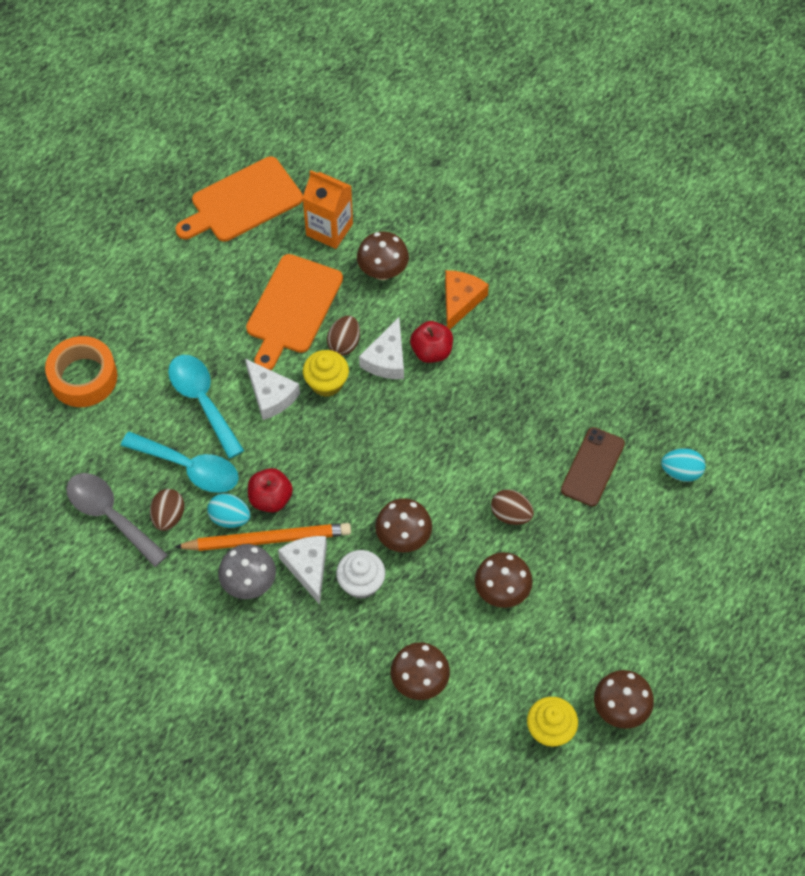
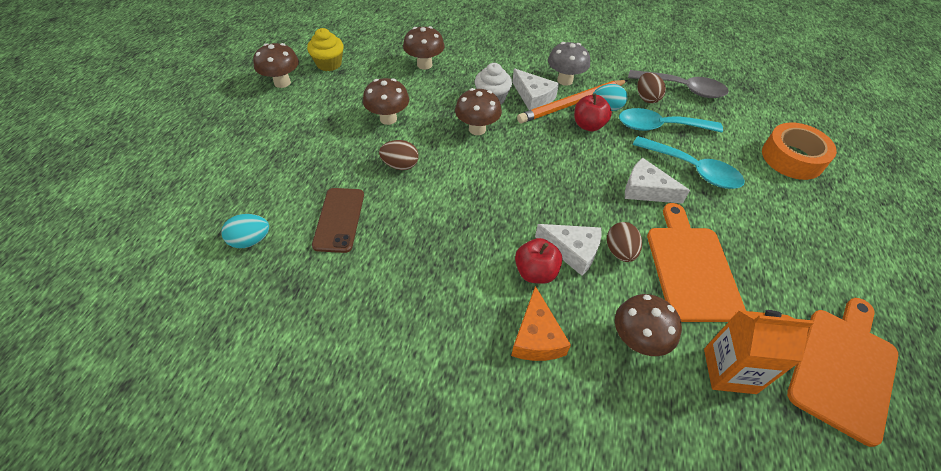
camera: 155 degrees right, 10 degrees down
yellow cupcake [303,350,349,397] -> none
white cheese [359,317,404,379] -> white cheese turned 120 degrees clockwise [535,224,602,276]

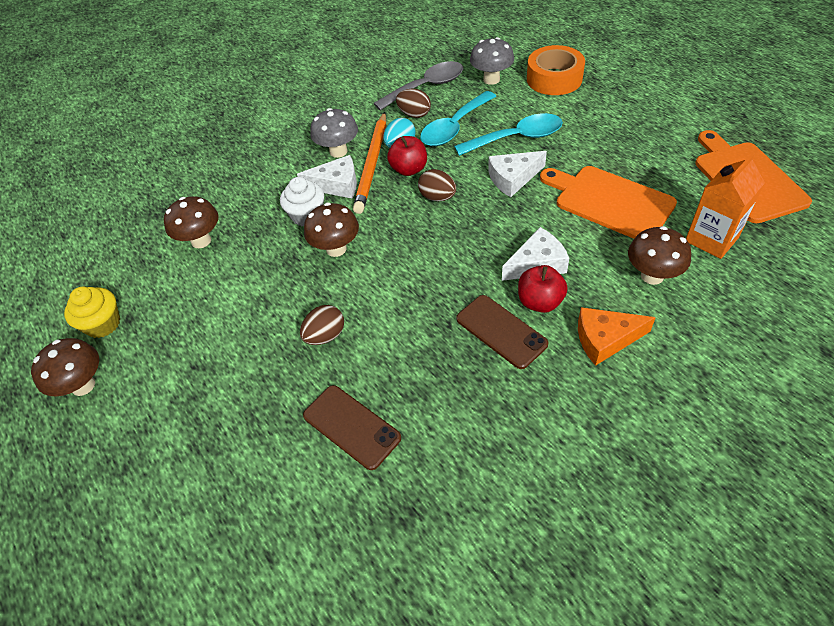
camera: 45 degrees left, 0 degrees up
turquoise egg [221,214,269,248] -> none
brown mushroom [363,78,409,125] -> none
orange cheese [511,286,571,361] -> orange cheese turned 135 degrees clockwise [578,307,656,366]
brown egg [607,222,642,262] -> brown egg moved to [418,169,456,201]
none -> brown phone [456,295,548,369]
none -> grey mushroom [470,37,514,85]

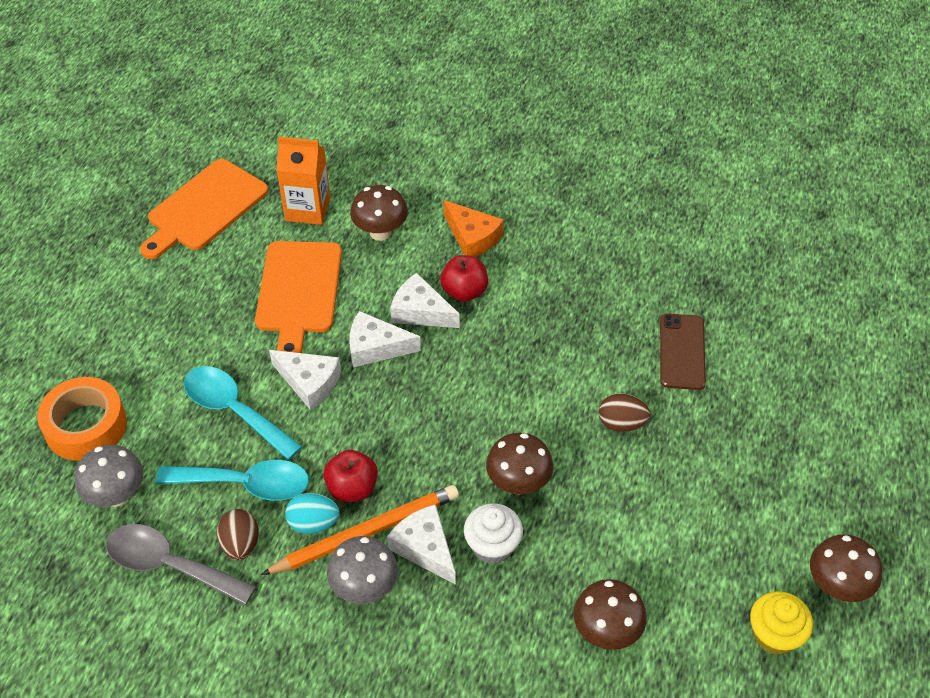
camera: 130 degrees left, 0 degrees up
brown egg [418,169,456,201] -> none
brown phone [456,295,548,369] -> none
none -> white cheese [350,311,421,368]

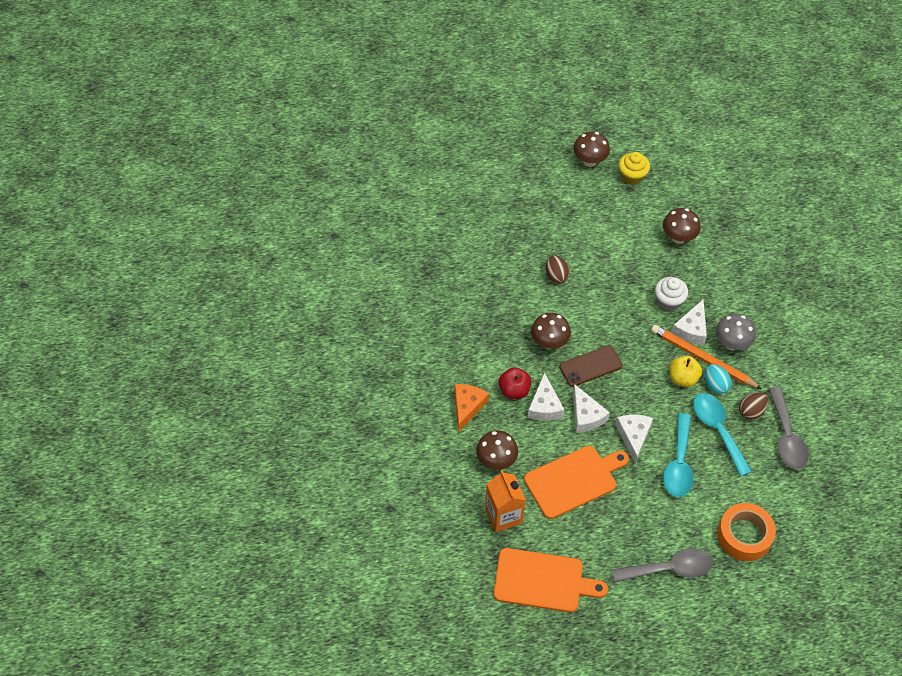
camera: 120 degrees left, 5 degrees up
grey mushroom [75,445,144,507] -> none
red apple [323,450,378,502] -> yellow apple [670,356,702,387]
brown mushroom [486,433,553,495] -> brown mushroom moved to [531,313,571,349]
brown phone [660,313,706,390] -> brown phone moved to [559,345,623,387]
none -> grey spoon [612,548,713,583]

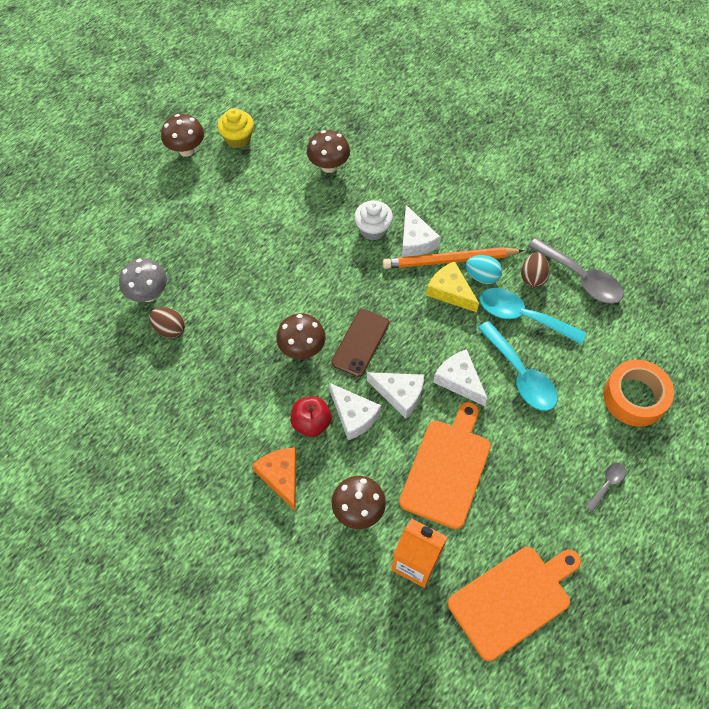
camera: 40 degrees left, 5 degrees up
brown egg [546,255,570,284] -> brown egg moved to [149,307,185,338]
grey spoon [612,548,713,583] -> grey spoon [586,463,626,512], size x0.49
yellow apple [670,356,702,387] -> yellow cheese [426,261,479,312]
grey mushroom [716,314,756,350] -> grey mushroom moved to [119,258,167,302]

